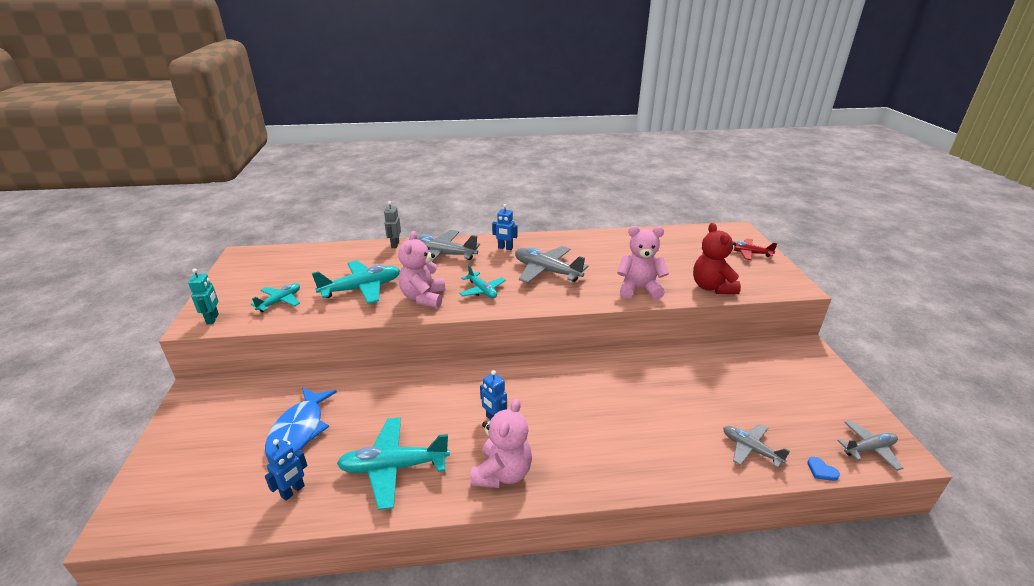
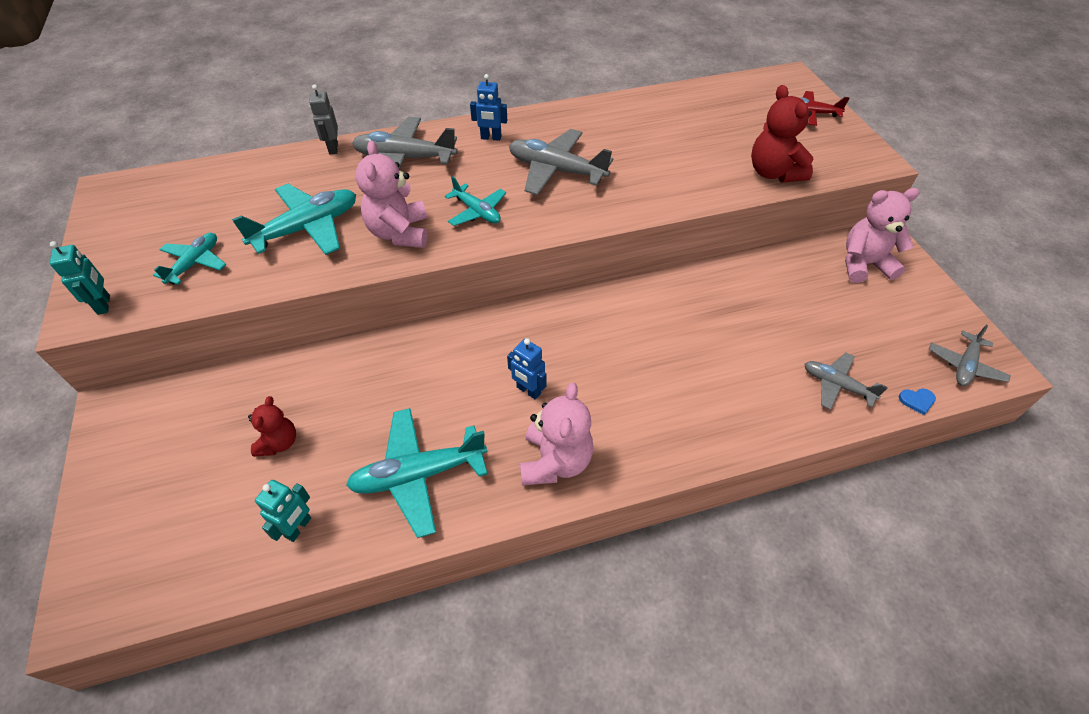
camera: 10 degrees left, 20 degrees up
blue fish [265,387,337,454] -> red teddy bear [248,396,296,457]
blue robot [265,439,307,501] -> turquoise robot [255,480,311,542]
pink teddy bear [617,226,669,299] -> pink teddy bear moved to [845,188,919,283]
blue heart [807,457,840,481] -> blue heart turned 45 degrees counterclockwise [899,388,936,415]
grey plane [838,420,904,471] -> grey plane turned 150 degrees clockwise [929,325,1011,386]

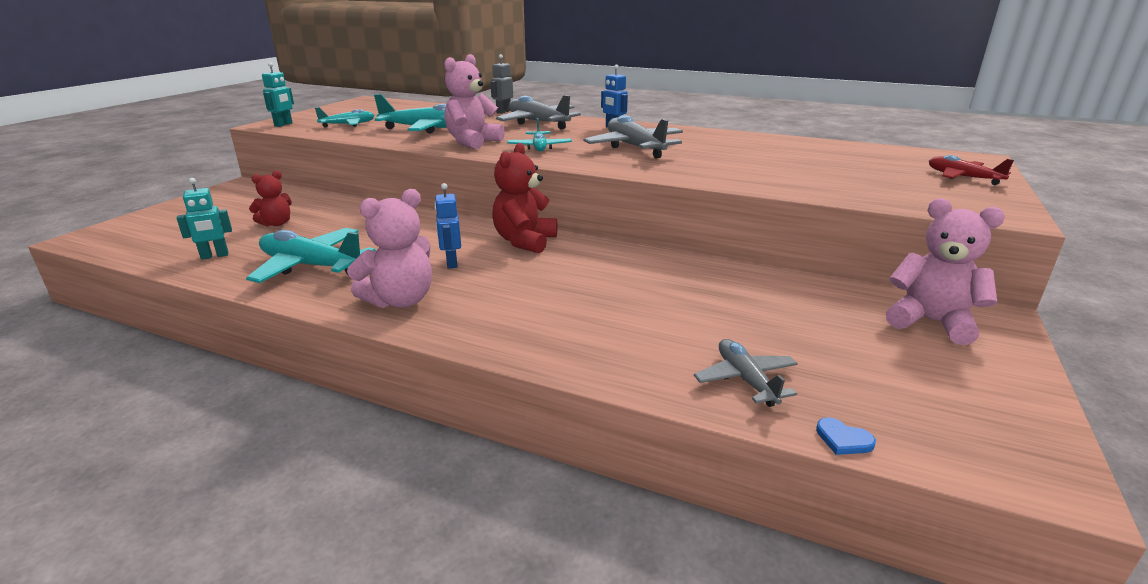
camera: 40 degrees right, 25 degrees down
red teddy bear [751,85,813,182] -> red teddy bear moved to [492,143,557,253]
grey plane [929,325,1011,386] -> none

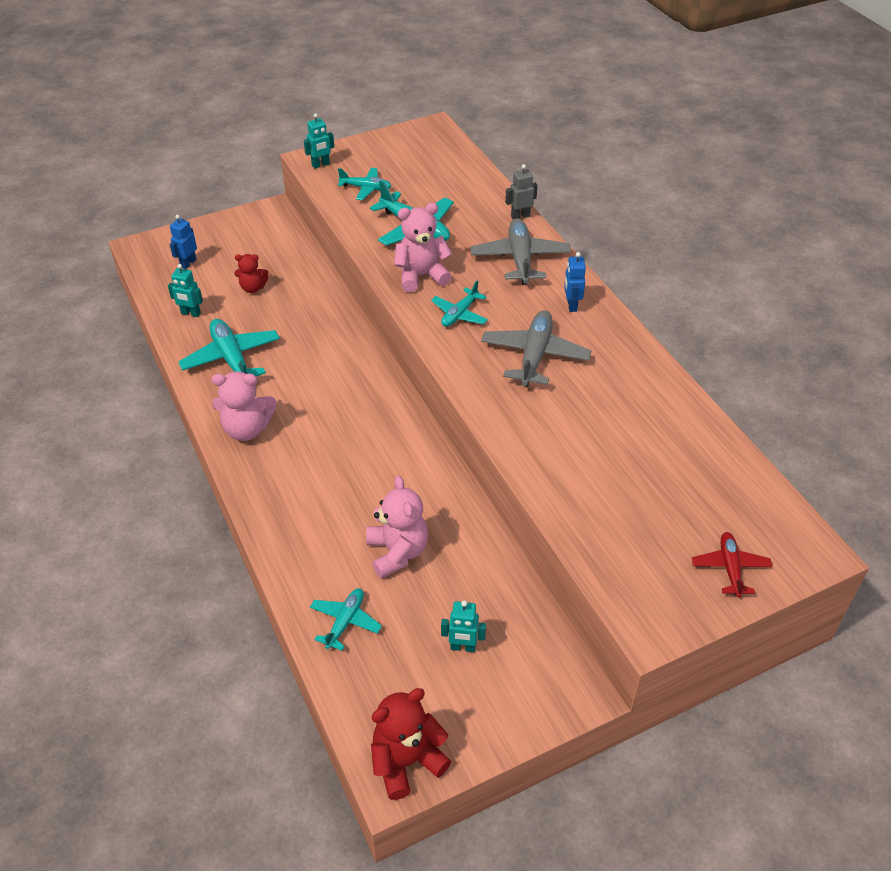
camera: 40 degrees right, 20 degrees up
blue robot [434,183,461,269] -> blue robot moved to [170,215,197,269]
red teddy bear [492,143,557,253] -> red teddy bear moved to [371,688,451,800]
grey plane [694,339,798,407] -> turquoise plane [310,588,382,651]
blue heart [816,418,876,455] -> none
pink teddy bear [886,198,1005,345] -> pink teddy bear moved to [366,476,428,579]
none -> turquoise robot [441,600,486,652]

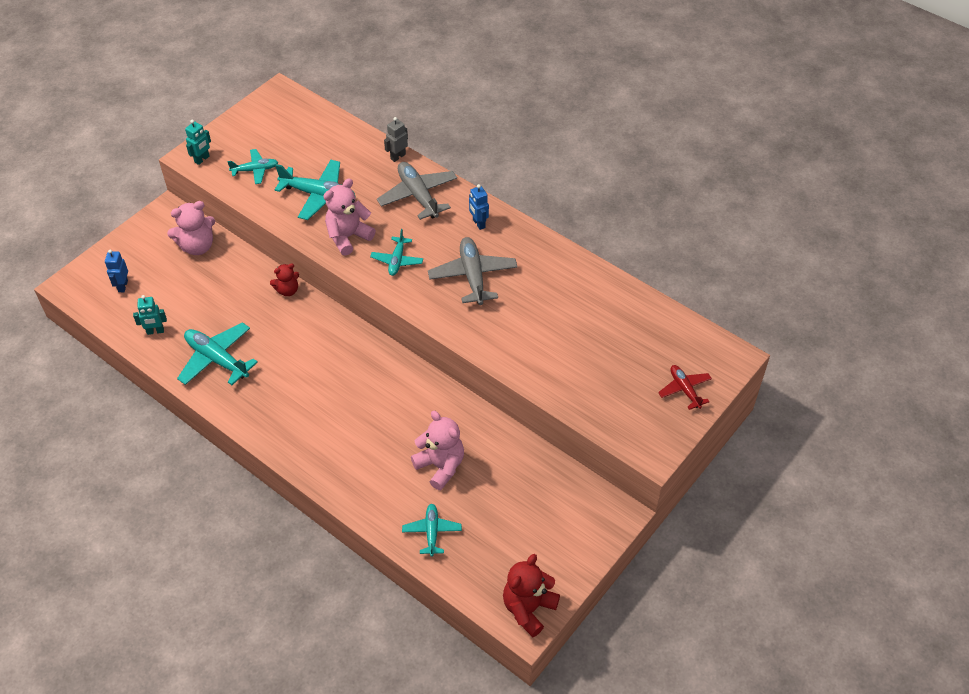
camera: 25 degrees left, 5 degrees up
pink teddy bear [211,371,276,441] -> pink teddy bear moved to [167,201,215,255]
red teddy bear [235,254,269,293] -> red teddy bear moved to [270,263,299,296]
turquoise robot [441,600,486,652] -> none

